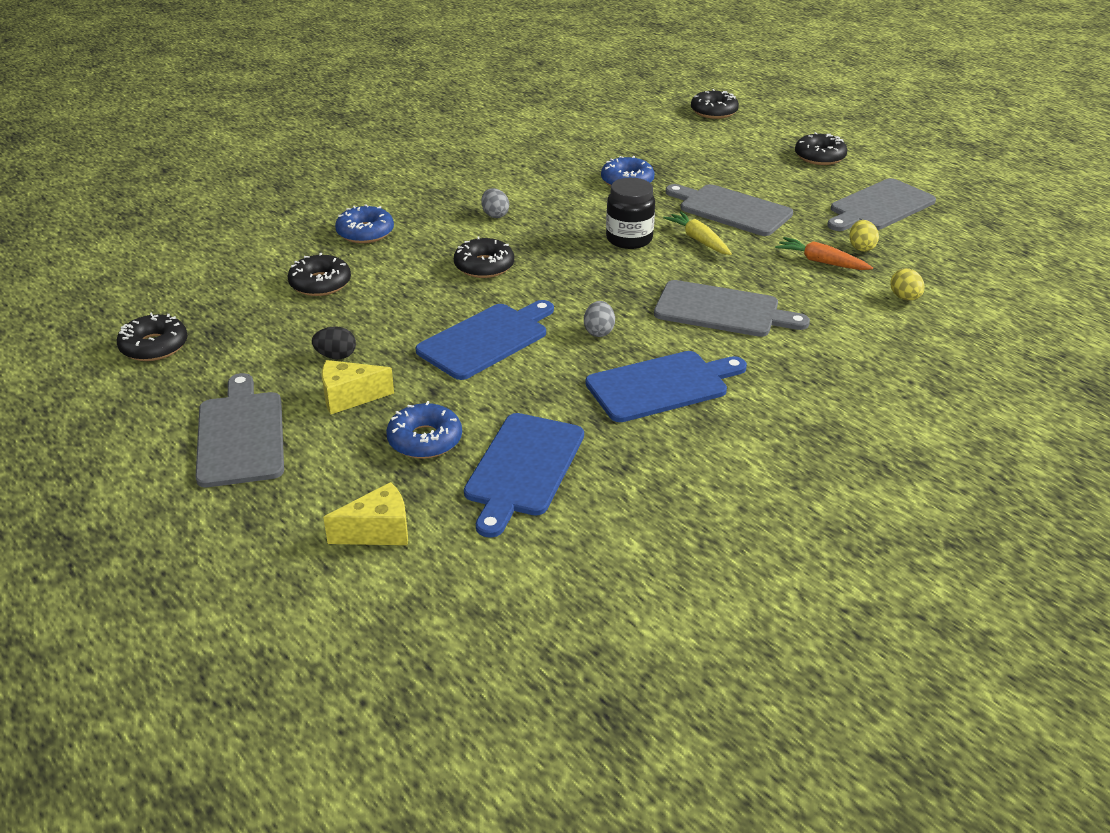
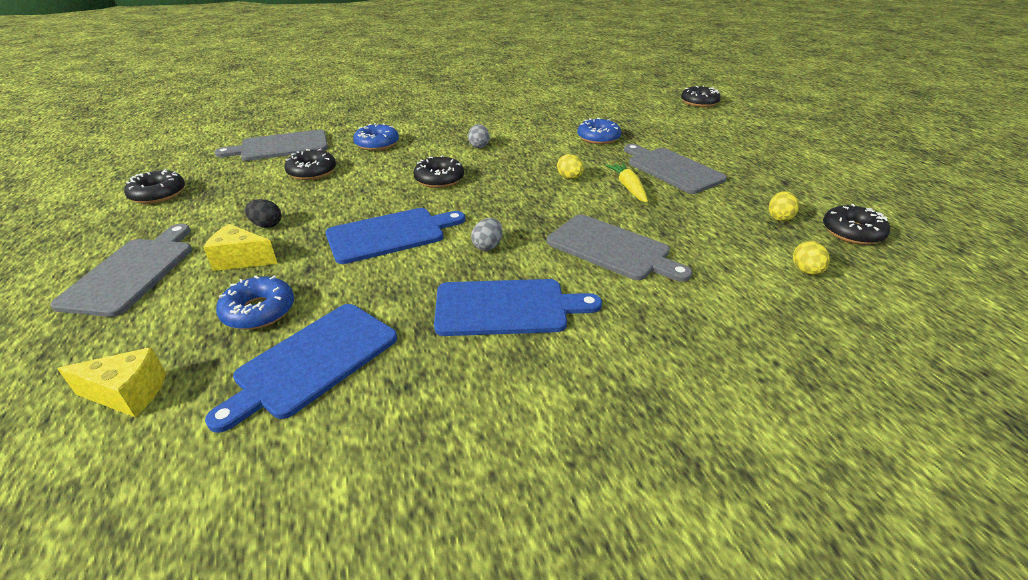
camera: 20 degrees right, 0 degrees up
black jar [606,178,655,249] -> yellow egg [557,154,584,179]
orange carrot [775,237,873,270] -> none
black donut [795,132,847,165] -> black donut moved to [823,204,890,245]
grey cutting board [827,178,936,231] -> grey cutting board moved to [215,130,328,161]

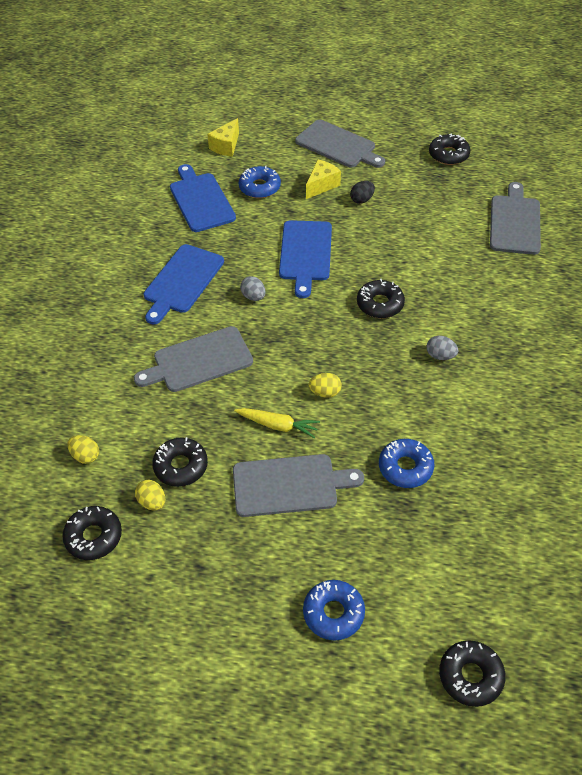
camera: 120 degrees right, 15 degrees up
black donut [284,149,336,180] -> black donut moved to [152,437,208,487]
blue donut [353,123,399,151] -> blue donut moved to [303,580,365,641]

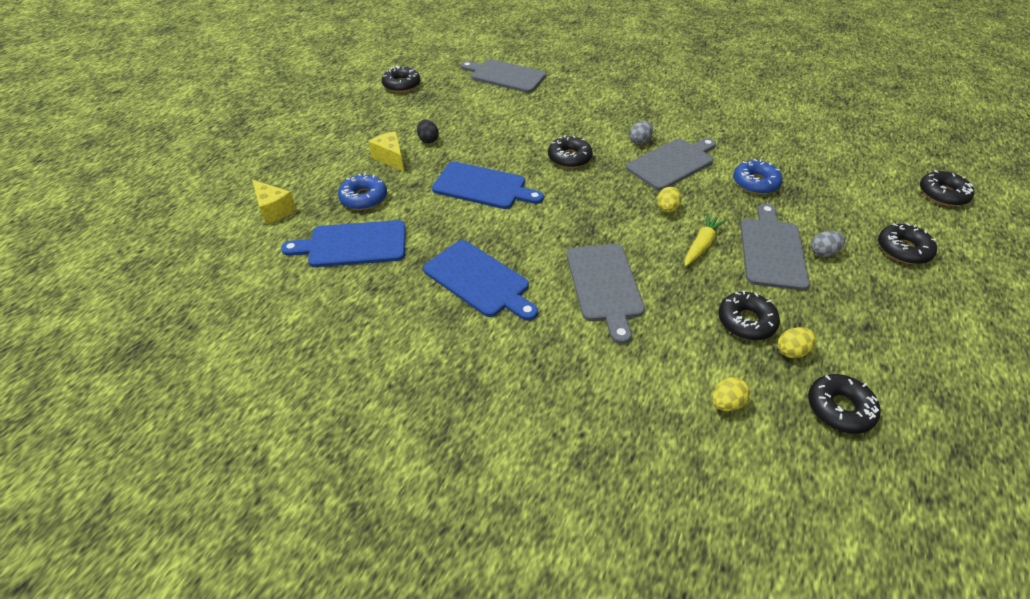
camera: 75 degrees left, 5 degrees down
grey egg [240,276,266,301] -> grey egg moved to [811,231,845,257]
grey cutting board [295,120,385,168] -> grey cutting board moved to [626,138,716,190]
blue donut [303,580,365,641] -> black donut [878,223,937,264]

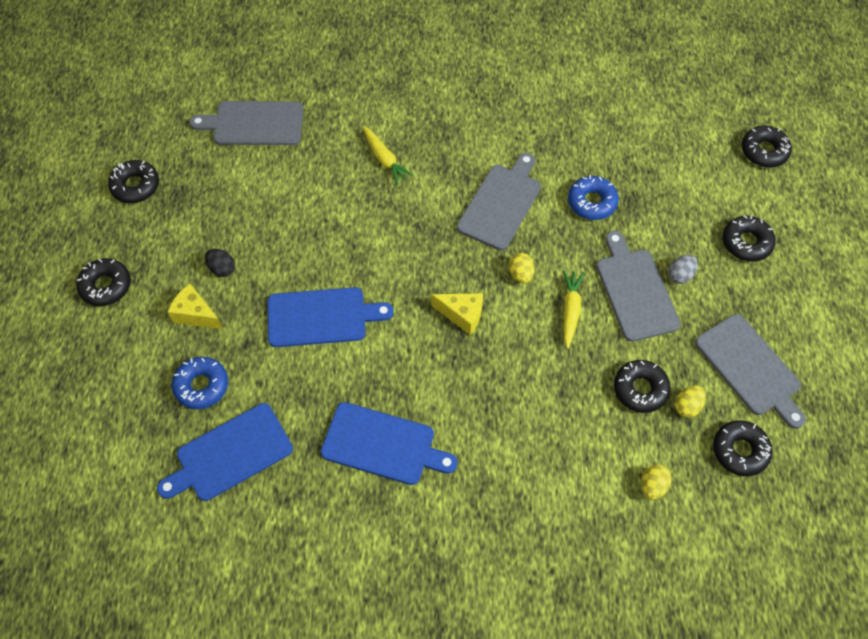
camera: 25 degrees left, 15 degrees up
yellow cheese [252,180,296,224] -> yellow cheese moved to [431,293,483,335]
black donut [548,135,593,168] -> black donut moved to [76,258,131,306]
grey cutting board [567,244,645,344] -> grey cutting board moved to [695,314,806,429]
grey egg [630,121,653,144] -> none
none -> yellow carrot [362,126,414,185]

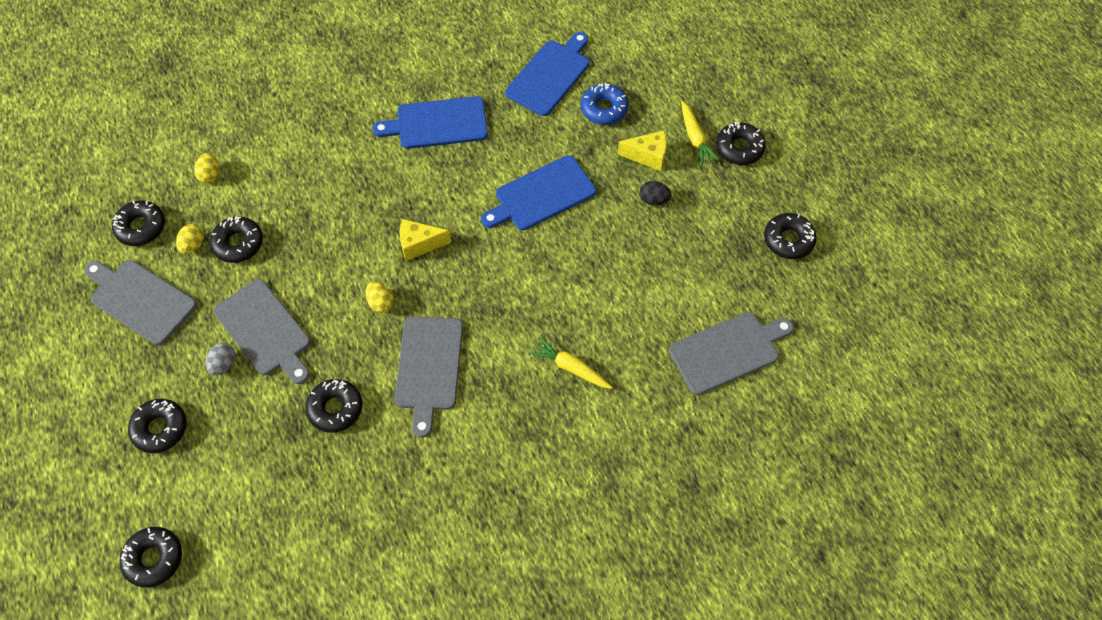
camera: 155 degrees right, 0 degrees up
yellow carrot [563,270,584,348] -> yellow carrot moved to [681,101,720,166]
blue donut [568,175,619,220] -> black donut [306,379,362,433]

